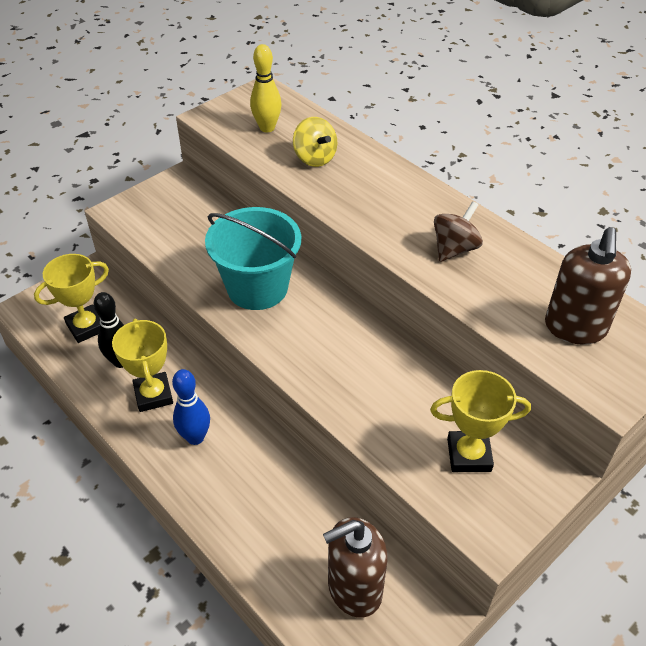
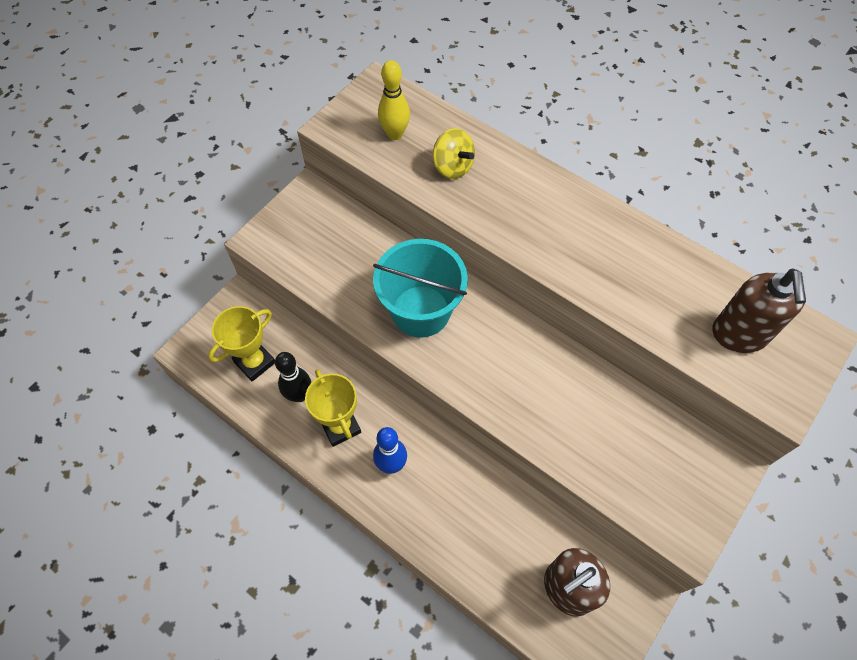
camera: 10 degrees left, 15 degrees up
yellow trophy [430,370,531,472] -> none
brown spinning top [434,201,483,262] -> none

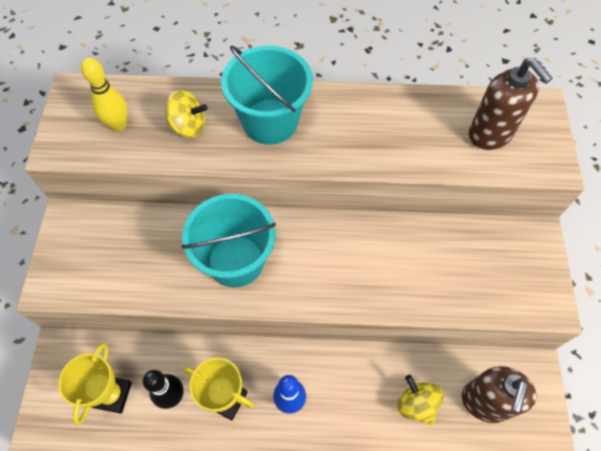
camera: 35 degrees left, 0 degrees up
none -> turquoise bucket [221,46,313,145]
none -> yellow spinning top [397,375,444,425]

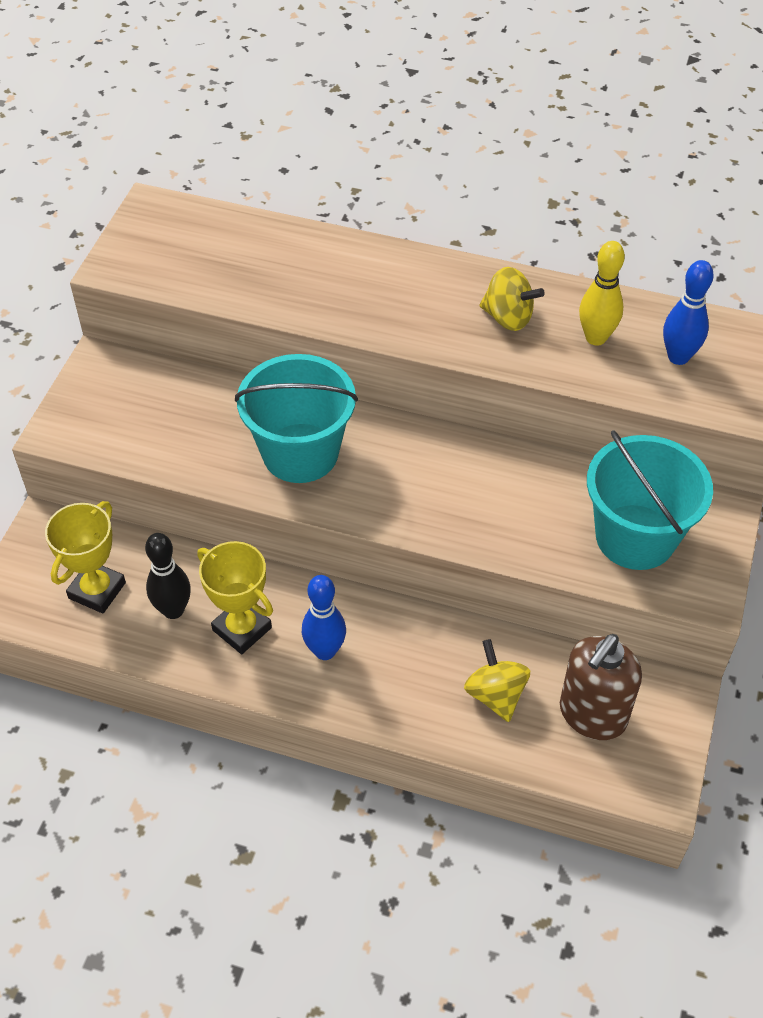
camera: 15 degrees right, 10 degrees down
yellow bowling pin [81,58,128,131] -> yellow bowling pin moved to [579,241,625,346]
yellow spinning top [165,90,208,138] -> yellow spinning top moved to [479,267,545,331]
turquoise bucket [221,46,313,145] -> turquoise bucket moved to [587,430,713,570]
brown soap dispenser [469,58,553,150] -> blue bowling pin [663,260,714,365]

